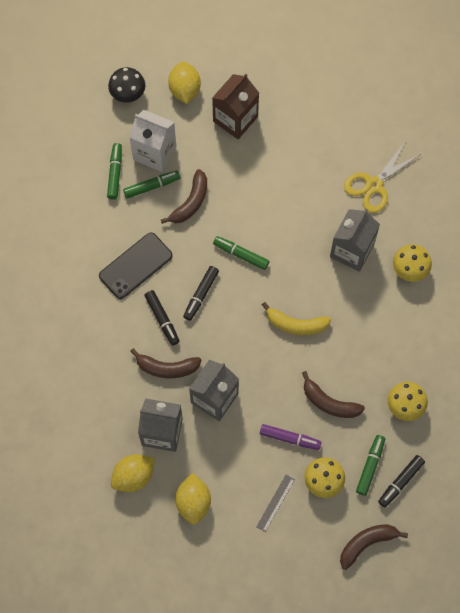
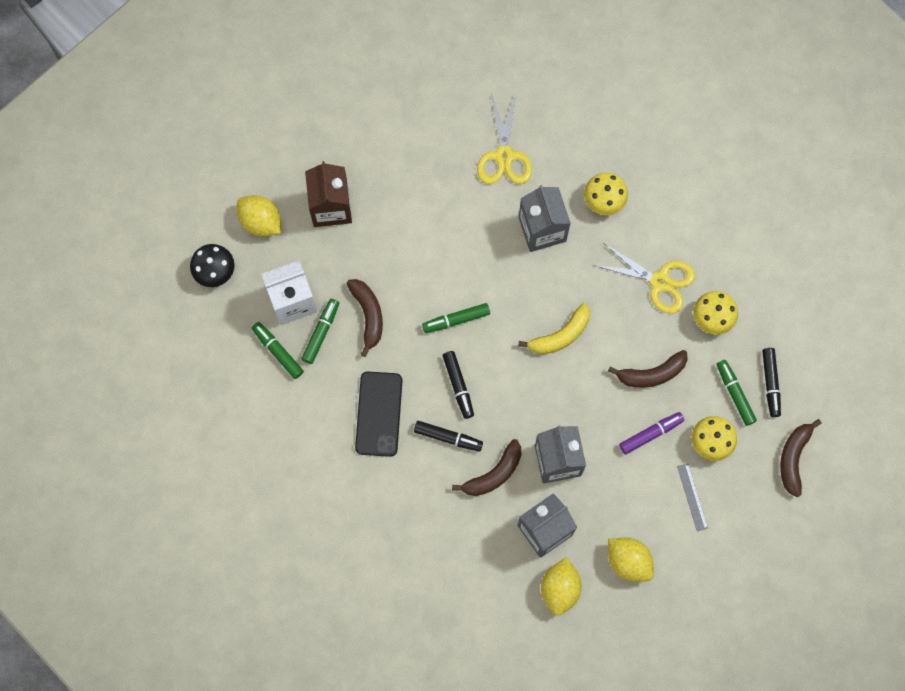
camera: 45 degrees left, 5 degrees up
none -> yellow scissors [593,243,695,314]

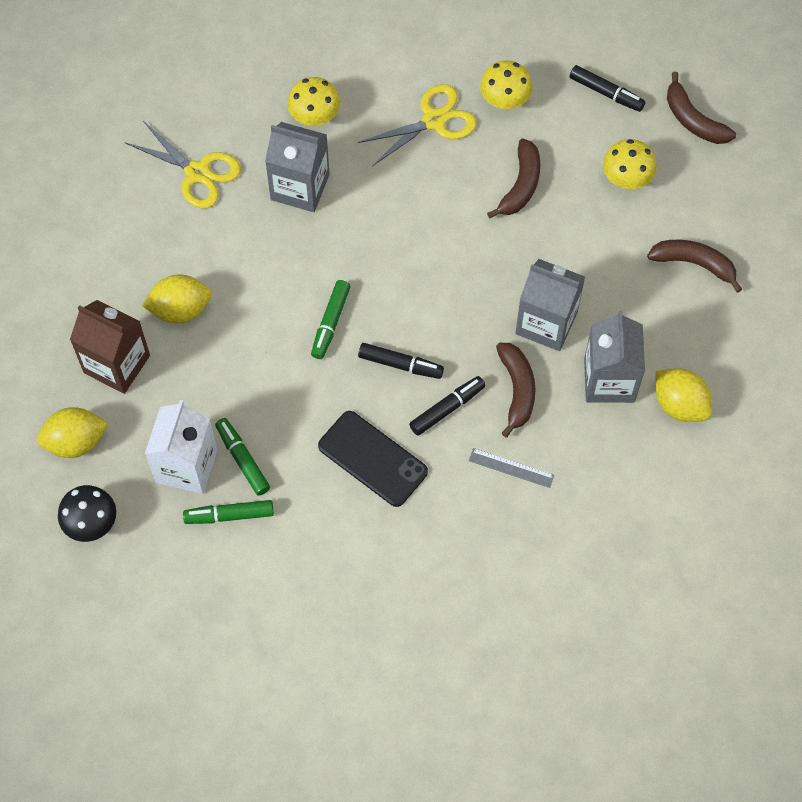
camera: 55 degrees left, 10 degrees down
brown banana [347,279,383,357] -> brown banana moved to [647,240,742,293]
yellow banana [518,303,590,354] -> none
yellow lemon [608,538,654,582] -> yellow lemon moved to [142,275,212,323]
purple marker [619,412,684,454] -> none
grey ruler [677,463,708,532] -> grey ruler moved to [469,448,554,488]
green marker [717,360,757,426] -> none

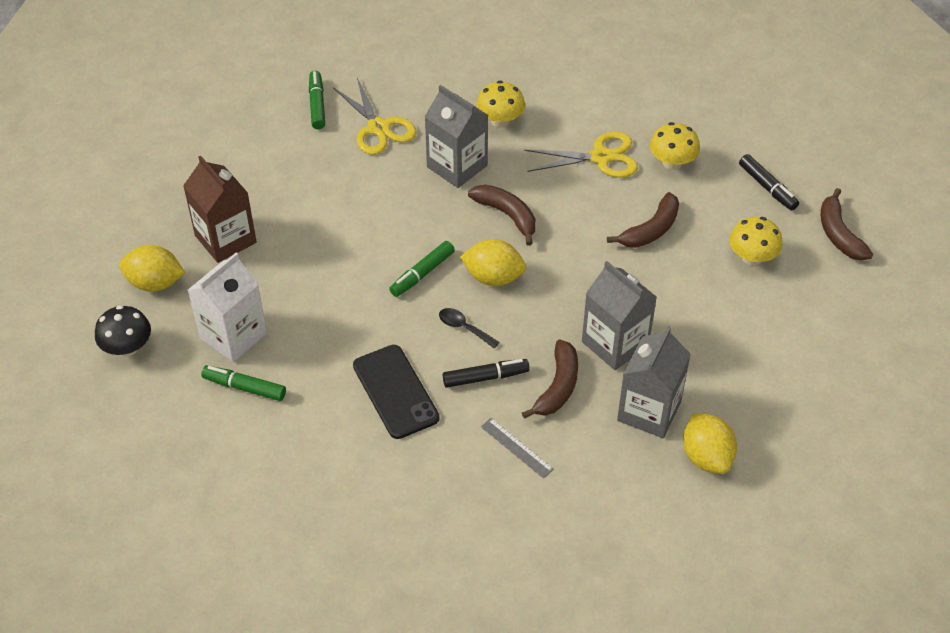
camera: 25 degrees right, 15 degrees down
yellow lemon [142,275,212,323] -> yellow lemon moved to [460,239,526,286]
green marker [215,418,270,496] -> green marker moved to [309,71,325,129]
black marker [358,343,444,379] -> black spoon [439,308,500,348]
brown banana [647,240,742,293] -> brown banana moved to [468,185,536,245]

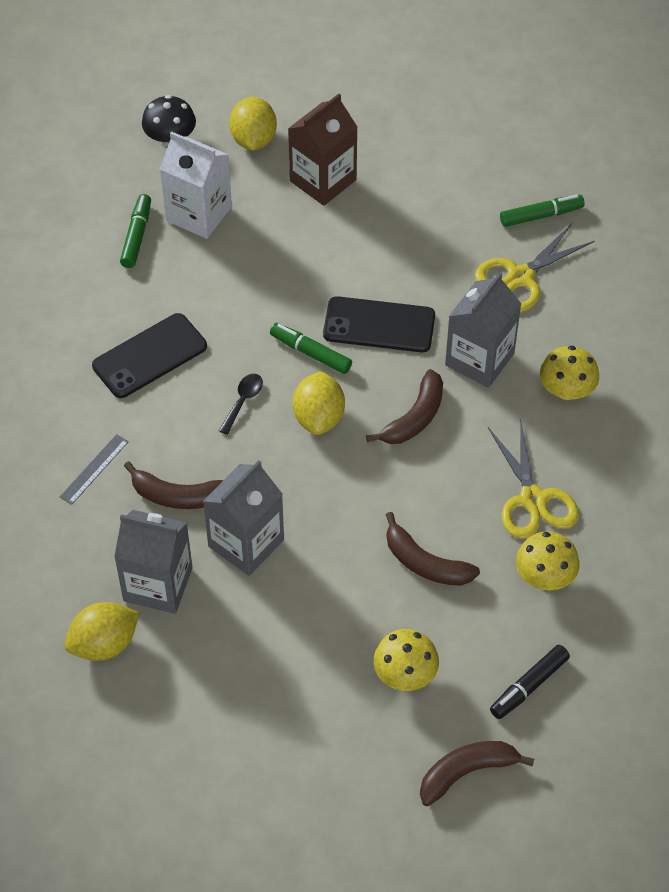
camera: 80 degrees right, 5 degrees up
black marker [443,359,530,388] -> none
none -> black phone [323,296,435,352]

